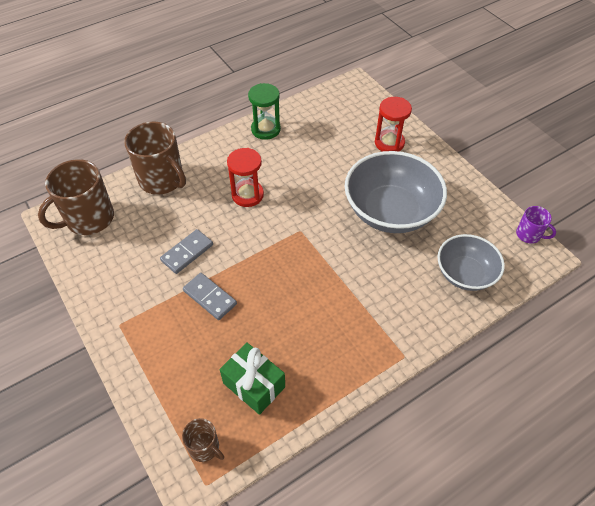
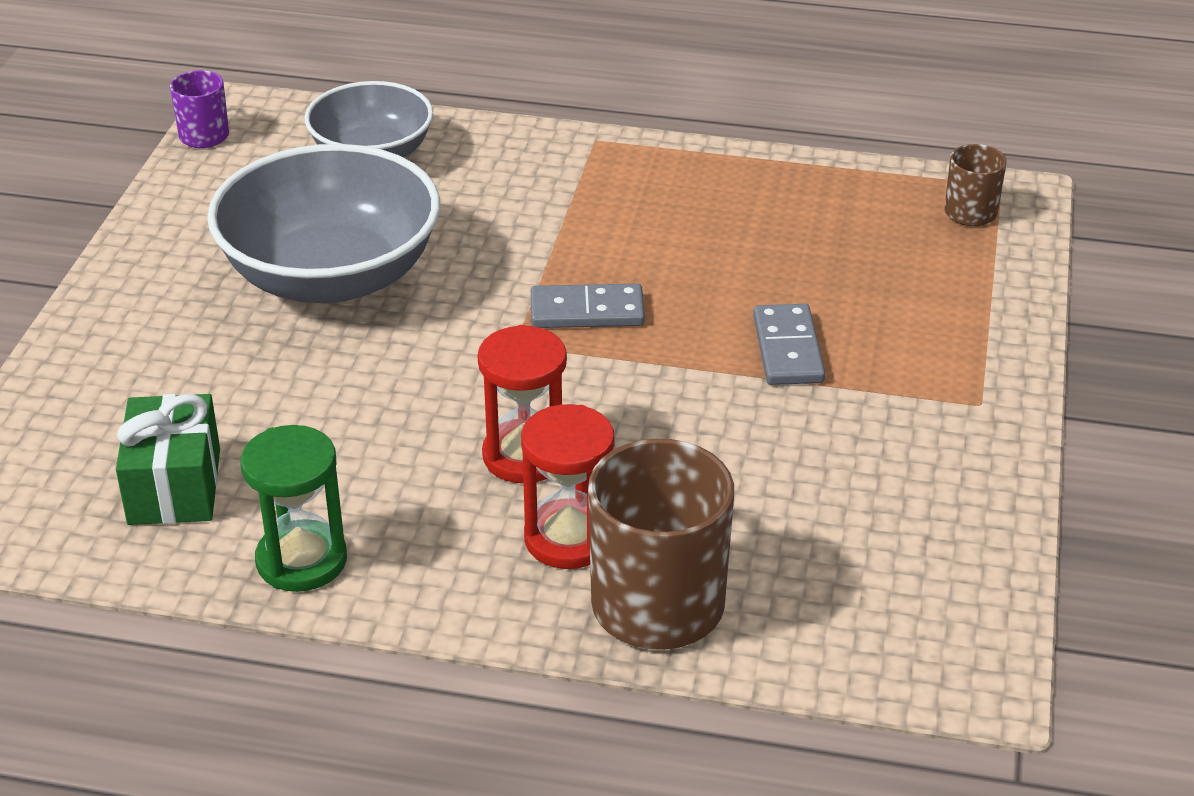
camera: 135 degrees left, 15 degrees down
brown mug [38,159,114,235] -> none
grey domino [160,229,213,274] -> grey domino moved to [531,284,645,328]
green gift [220,342,285,415] -> green gift moved to [116,394,220,525]
red hourglass [375,97,412,152] -> red hourglass moved to [521,404,615,569]

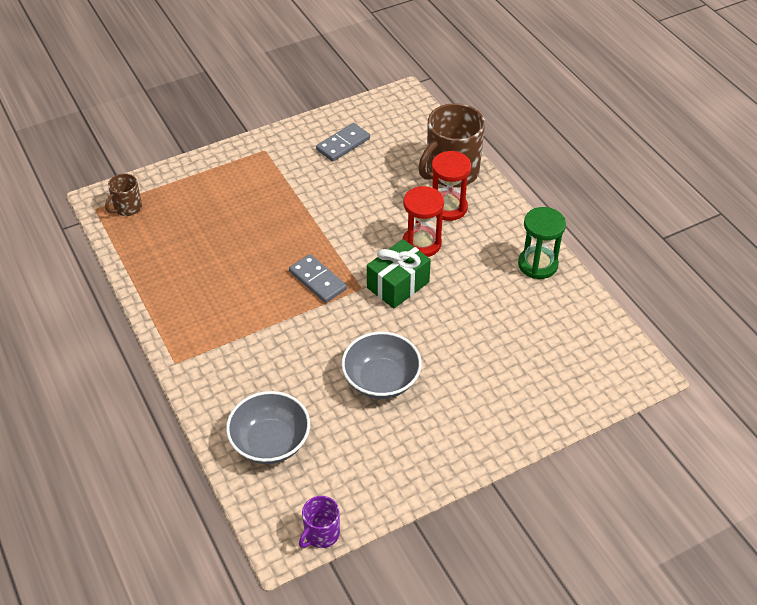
camera: 130 degrees left, 10 degrees up
green gift [116,394,220,525] -> green gift moved to [367,239,431,309]
grey bowl [207,144,440,304] -> grey bowl [341,331,422,399], size x0.61
grey domino [753,304,825,385] -> grey domino moved to [316,123,370,162]

